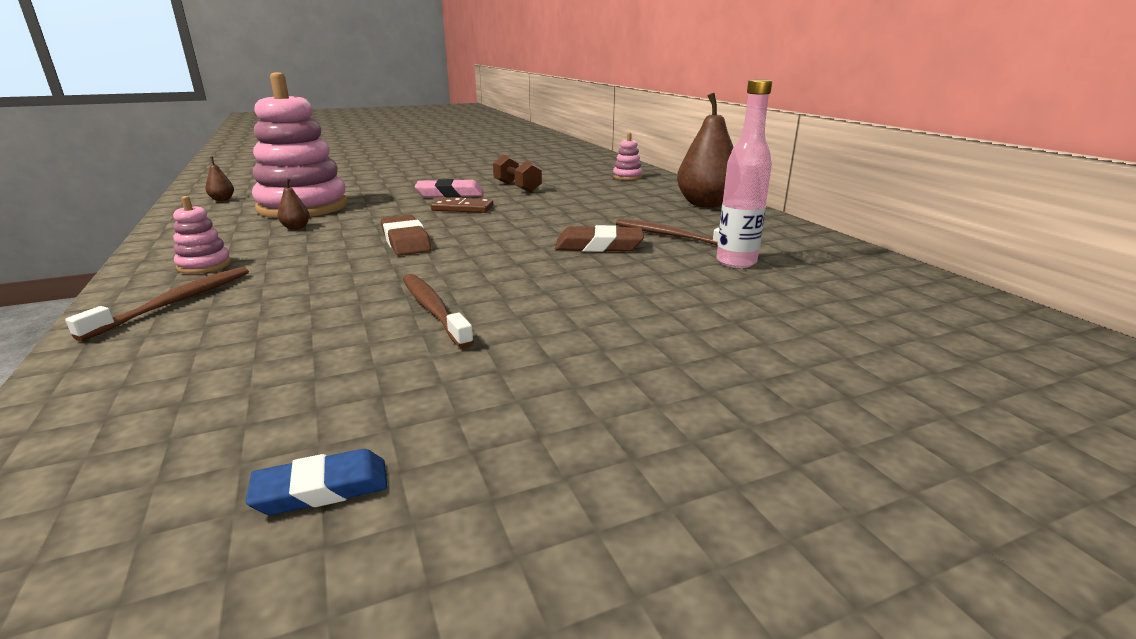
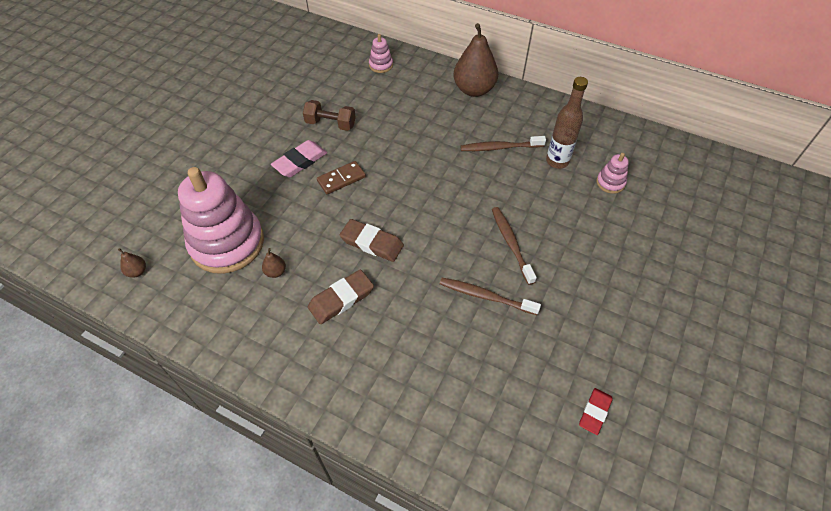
camera: 40 degrees left, 30 degrees up
brown toothbrush [65,267,249,341] -> brown toothbrush moved to [492,207,537,285]
pink stacking toy [173,196,231,274] -> pink stacking toy moved to [596,153,629,194]
blue eraser [245,449,387,515] -> red eraser [579,388,613,435]
brown eraser [555,225,644,252] -> brown eraser moved to [308,270,374,324]
pink bottle [716,79,772,268] -> brown bottle [546,77,588,169]

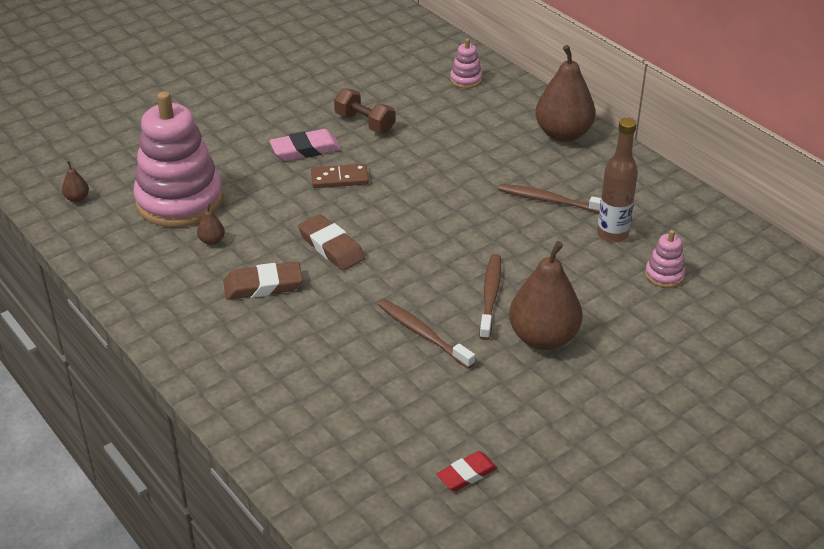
camera: 25 degrees right, 15 degrees down
none -> brown pear [509,241,582,350]

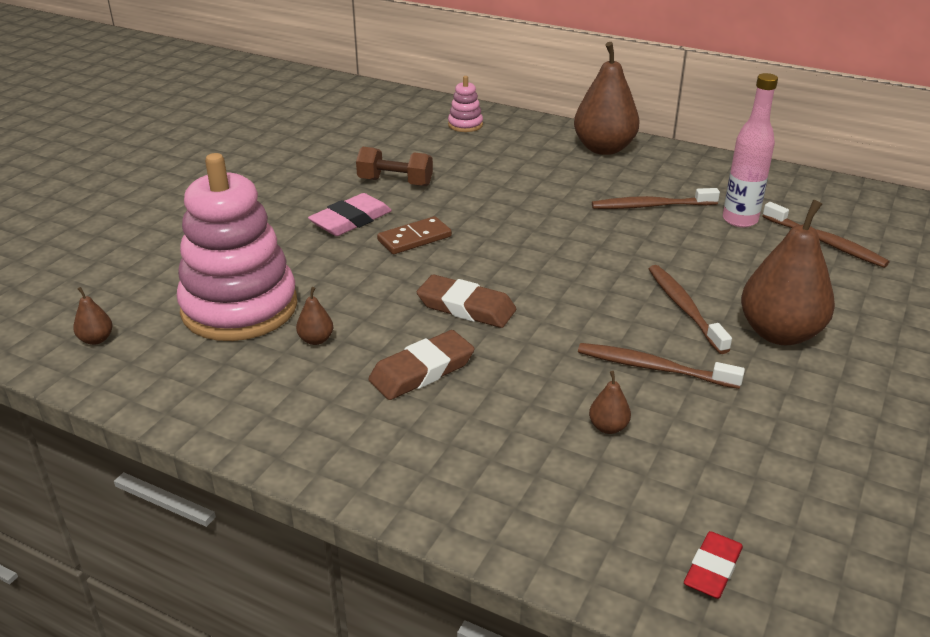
camera: 25 degrees left, 5 degrees down
red eraser [436,451,497,491] -> red eraser moved to [684,531,743,599]
brown bottle [597,118,638,243] -> pink bottle [723,73,778,227]
pink stacking toy [645,230,685,288] -> brown toothbrush [763,202,890,268]
none -> brown pear [589,371,631,434]

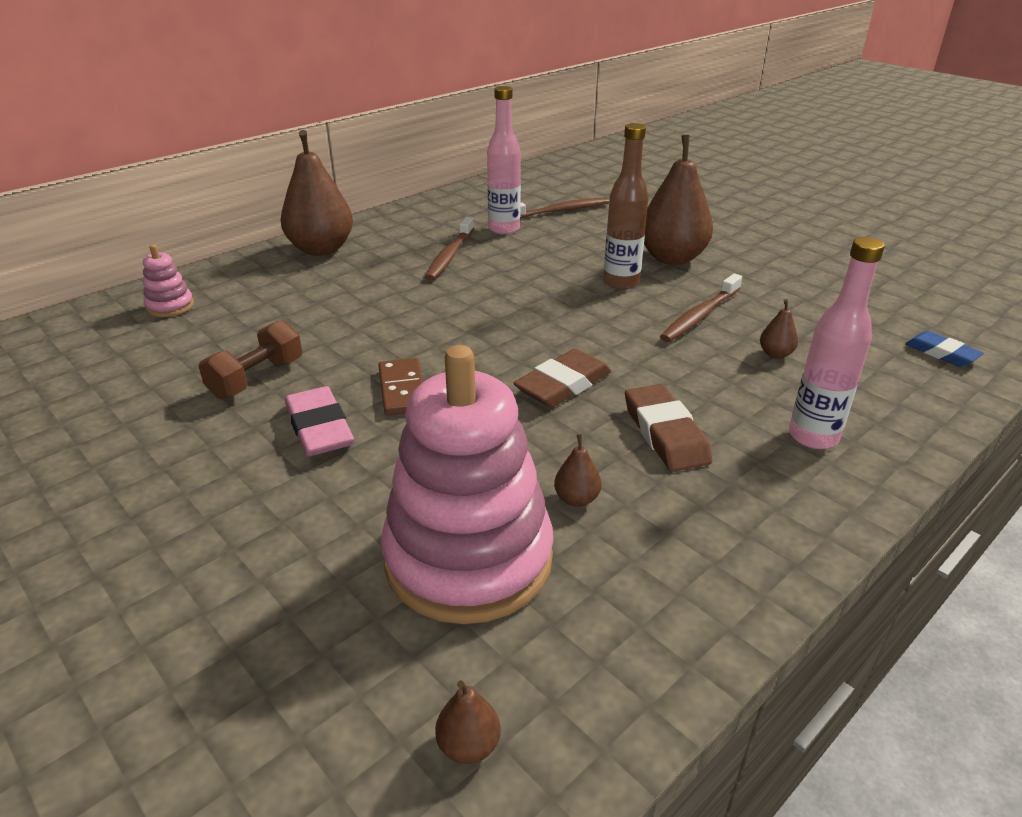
camera: 70 degrees left, 0 degrees up
brown toothbrush [649,265,732,354] -> brown bottle [603,123,649,290]
red eraser [684,531,743,599] -> blue eraser [905,331,984,367]
none -> pink bottle [789,237,885,449]

